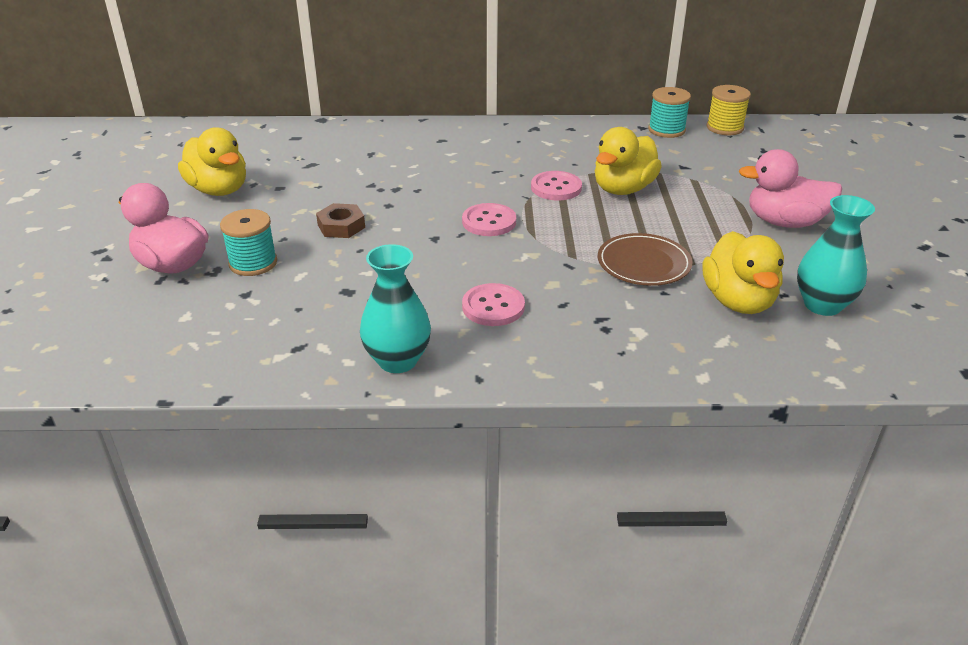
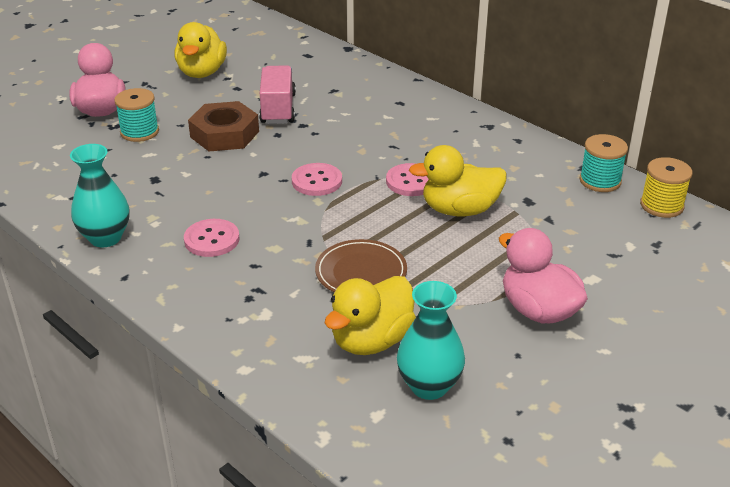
camera: 45 degrees right, 0 degrees up
brown nut [316,203,365,238] -> brown nut [188,101,259,151], size x1.64
none -> pink truck [259,65,296,124]

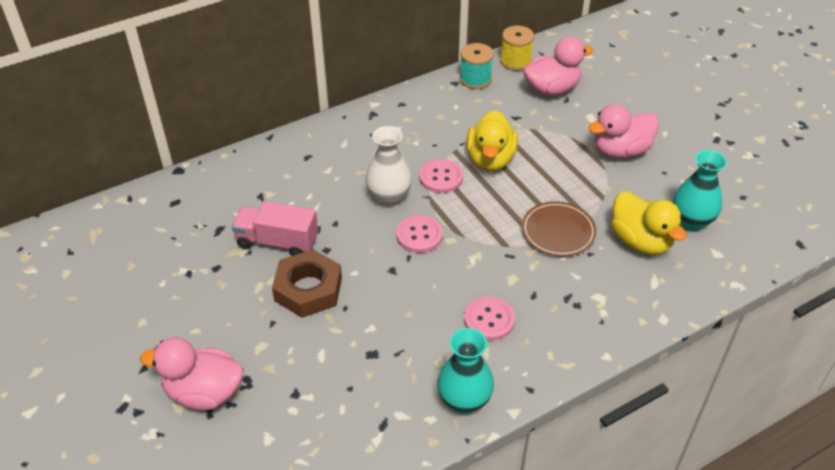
camera: 75 degrees left, 10 degrees up
turquoise spool [114,88,159,142] -> none
yellow duck [175,22,227,78] -> none
none -> white vase [366,126,412,207]
none -> pink duck [523,37,593,96]

